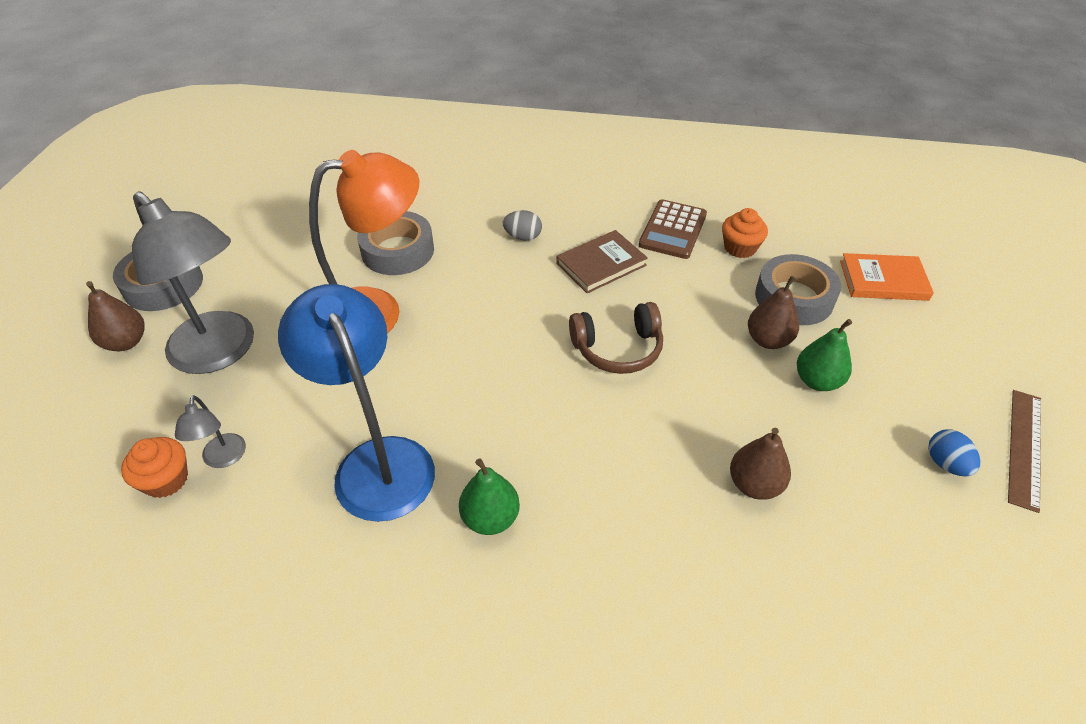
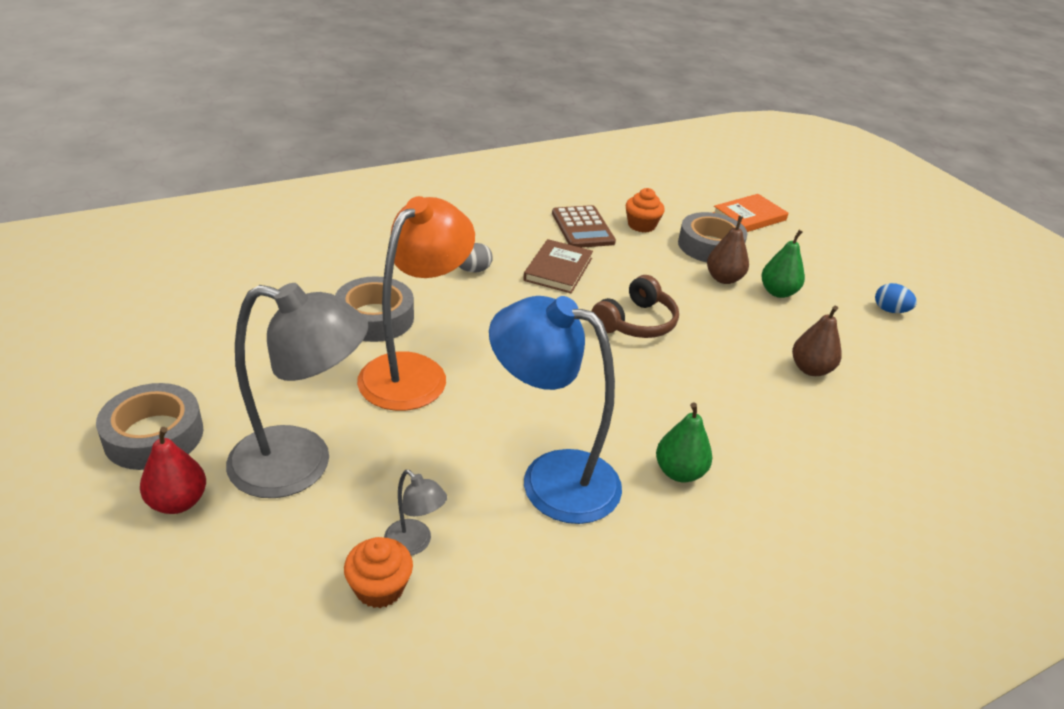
camera: 40 degrees left, 10 degrees down
brown pear [86,281,145,351] -> red pear [140,427,206,514]
brown ruler [1008,390,1041,513] -> none

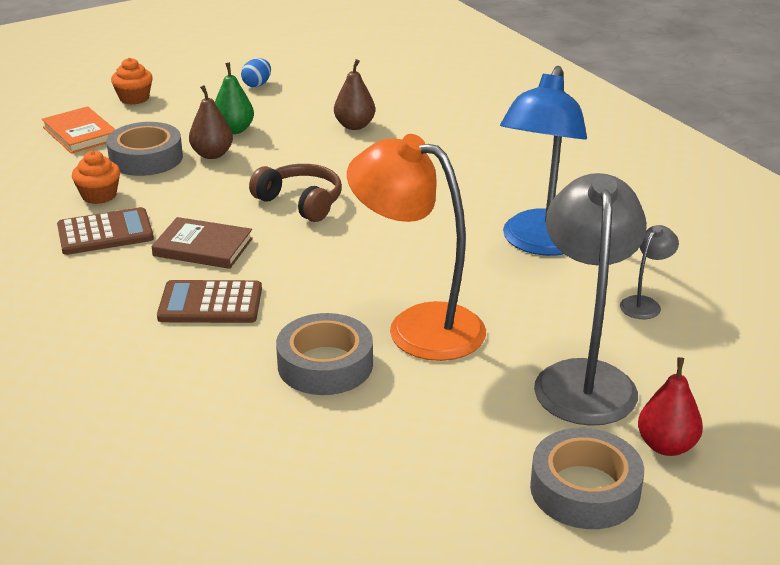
camera: 90 degrees left, 5 degrees down
orange cupcake [344,537,413,608] -> orange cupcake moved to [111,58,153,105]
grey egg [459,243,493,273] -> brown calculator [157,280,262,323]
green pear [656,402,712,482] -> none

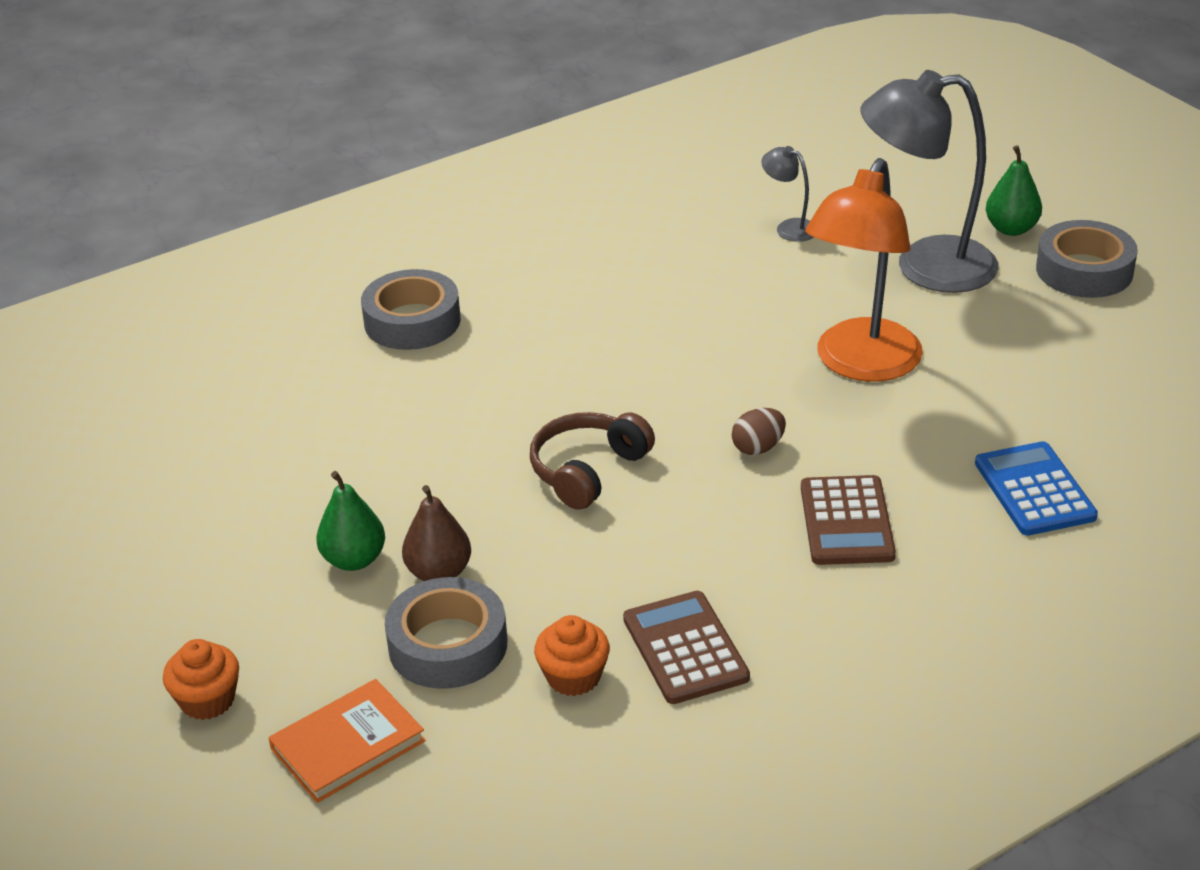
camera: 90 degrees left, 5 degrees up
brown book [151,217,253,269] -> none
blue egg [241,58,271,87] -> none
grey tape [276,313,373,395] -> grey tape moved to [361,269,461,350]
brown pear [334,59,375,130] -> none
blue lamp [500,66,587,256] -> none
red pear [638,357,703,456] -> green pear [986,145,1042,236]
none -> brown egg [732,408,786,455]
none -> blue calculator [975,441,1098,536]

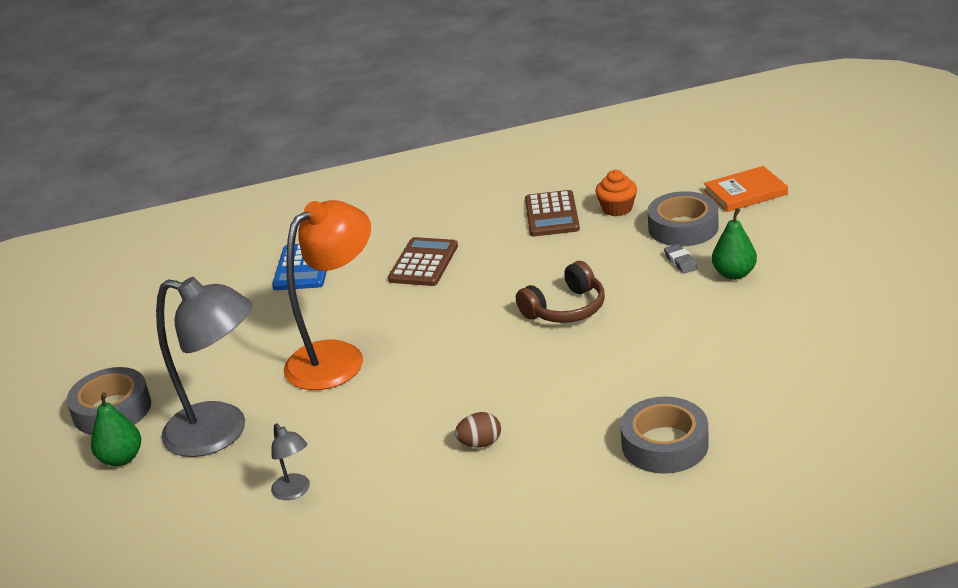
camera: 160 degrees left, 5 degrees down
orange cupcake [163,639,239,720] -> none
brown pear [402,485,471,581] -> grey eraser [664,244,698,274]
brown egg [732,408,786,455] -> brown egg moved to [455,412,501,448]

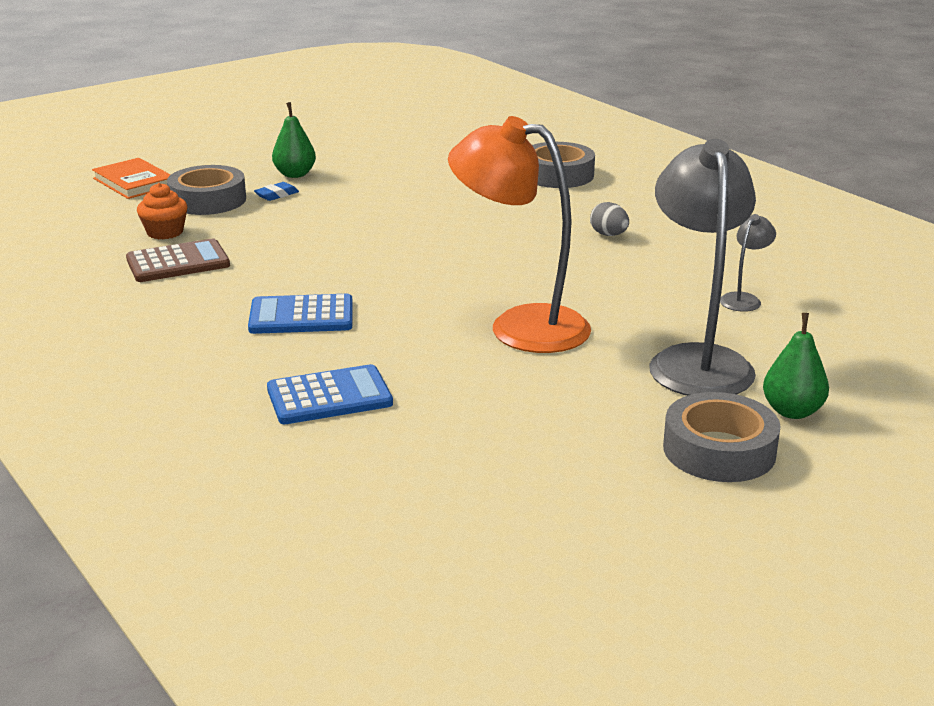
camera: 115 degrees left, 5 degrees down
brown calculator [388,237,458,286] -> blue calculator [248,294,353,334]
brown egg [455,412,501,448] -> grey egg [590,202,629,236]
brown headphones [516,261,605,323] -> none
grey eraser [664,244,698,274] -> blue eraser [254,182,299,201]

